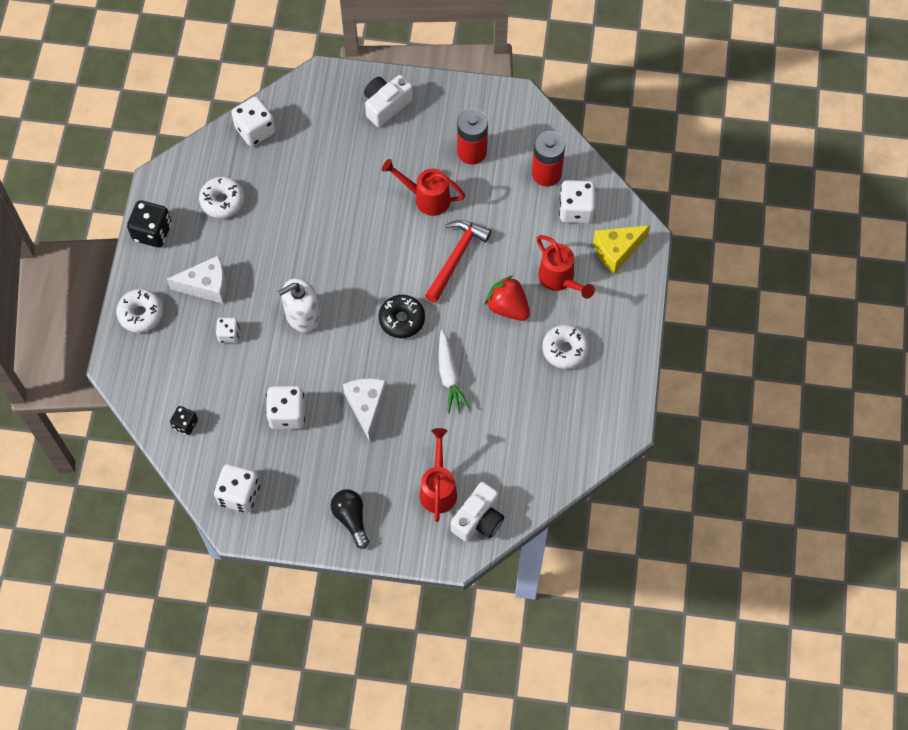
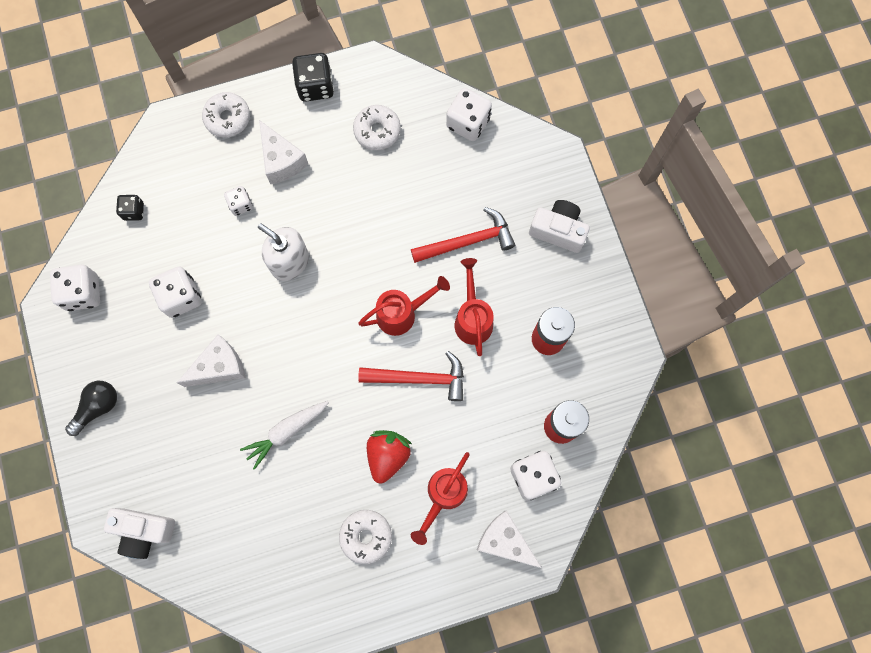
camera: 65 degrees right, 10 degrees up
black donut [379,295,425,338] -> none
red watering can [419,428,457,522] -> red watering can moved to [358,276,450,336]
yellow cheese [593,225,650,274] -> white cheese [477,510,542,568]
none -> red hammer [411,207,515,263]

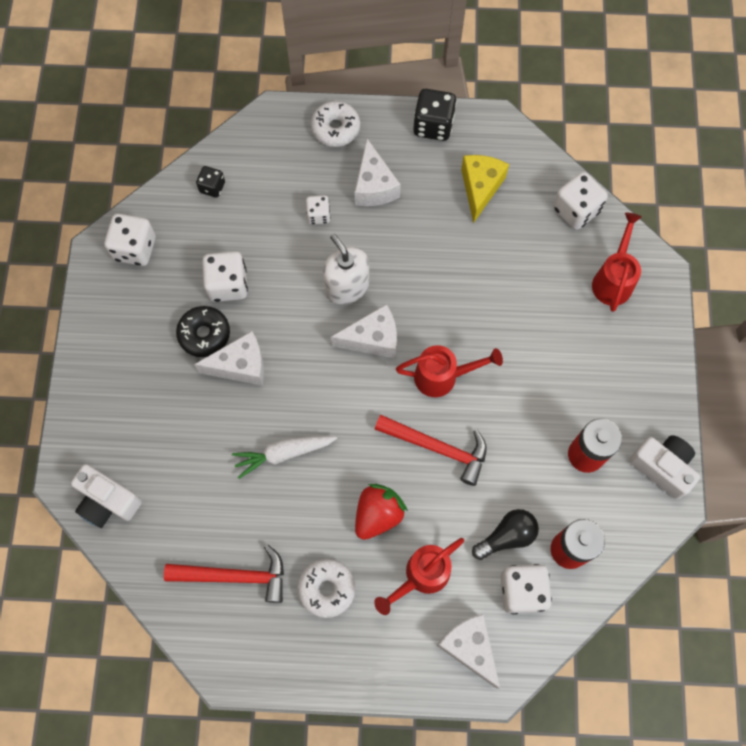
camera: 20 degrees right, 5 degrees down
black light bulb [65,381,117,436] -> black light bulb moved to [472,509,539,560]
white donut [353,105,401,150] -> yellow cheese [461,155,509,223]
red hammer [411,207,515,263] -> red hammer moved to [164,544,284,603]
red watering can [455,258,493,356] -> red watering can moved to [592,212,642,312]
white camera [529,200,590,253] -> white camera moved to [629,435,700,499]
none -> black donut [176,306,230,357]
none -> white cheese [331,304,397,359]

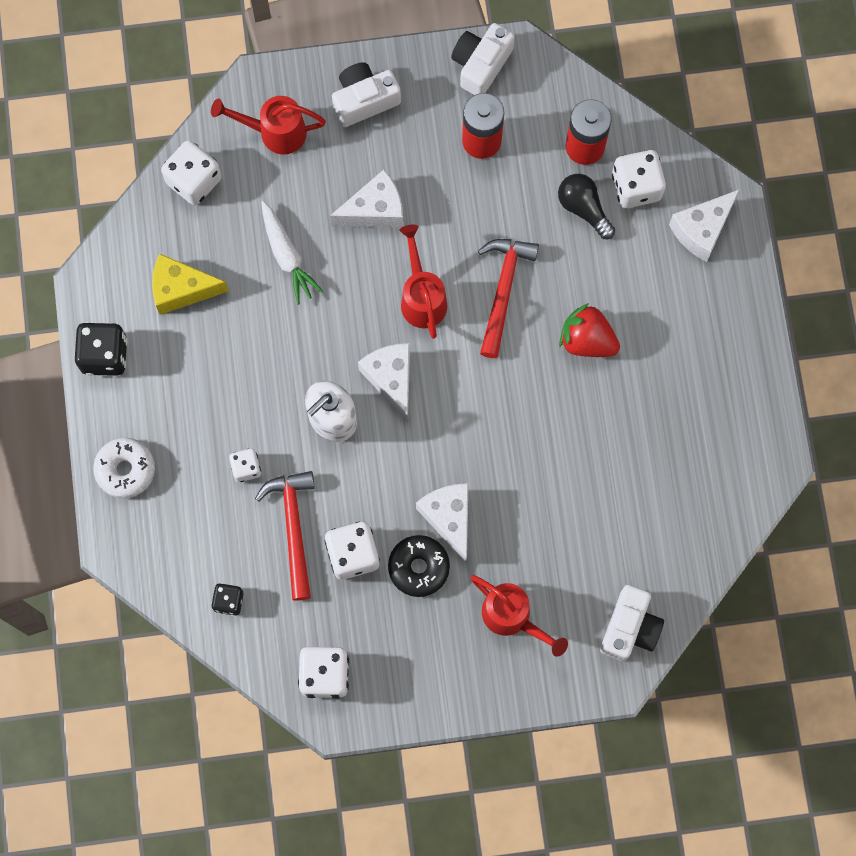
camera: 100 degrees left, 5 degrees up
red hammer [164,544,284,603] -> red hammer moved to [255,471,315,601]
white carrot [232,436,337,479] -> white carrot moved to [261,201,324,304]
white donut [298,559,356,618] -> none
white cheese [355,139,401,206] -> white cheese moved to [330,170,403,228]
red watering can [374,538,464,615] -> red watering can moved to [471,575,568,657]
none -> white camera [332,62,401,127]

